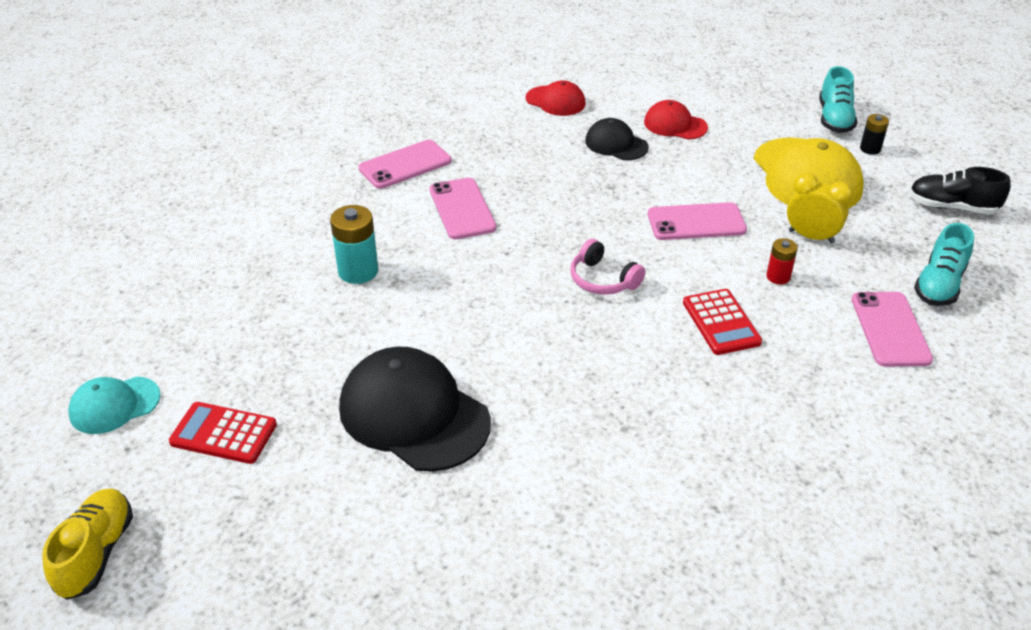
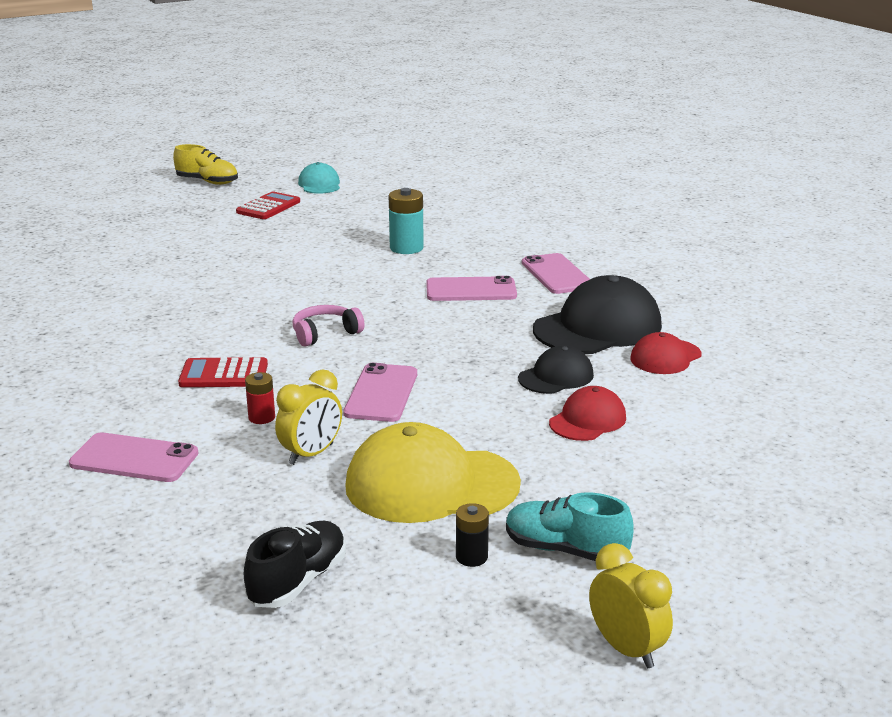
camera: 105 degrees right, 15 degrees down
black cap [339,347,491,472] -> black cap moved to [533,275,662,354]
turquoise shoe [914,223,974,306] -> none
none -> yellow clock [589,543,673,668]

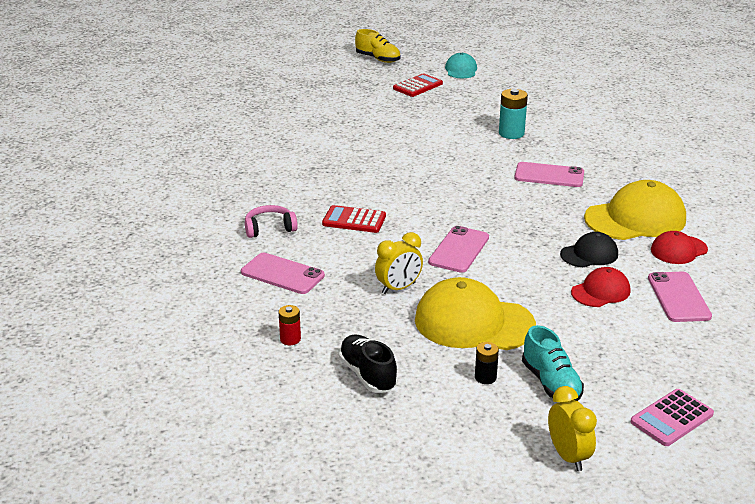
camera: 15 degrees right, 5 degrees up
black shoe [244,521,346,608] -> black shoe turned 75 degrees counterclockwise [339,334,398,393]
red battery [245,372,275,424] -> red battery moved to [278,305,301,345]
pink headphones [293,305,365,346] -> pink headphones moved to [245,205,298,238]
turquoise shoe [506,492,634,561] -> turquoise shoe turned 150 degrees counterclockwise [522,325,584,401]
pink phone [522,253,590,294] -> pink phone moved to [648,272,712,322]
black cap [533,275,662,354] -> yellow cap [584,180,686,240]
none -> pink calculator [631,389,714,446]

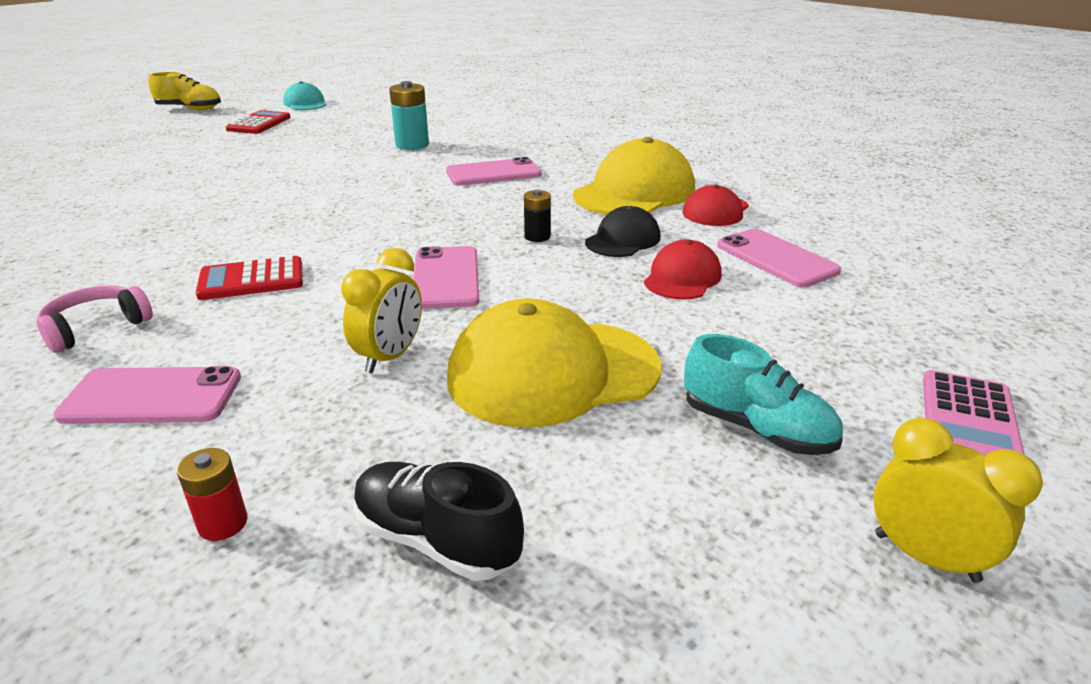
camera: 30 degrees left, 0 degrees up
black battery [475,342,499,384] -> black battery moved to [524,190,551,242]

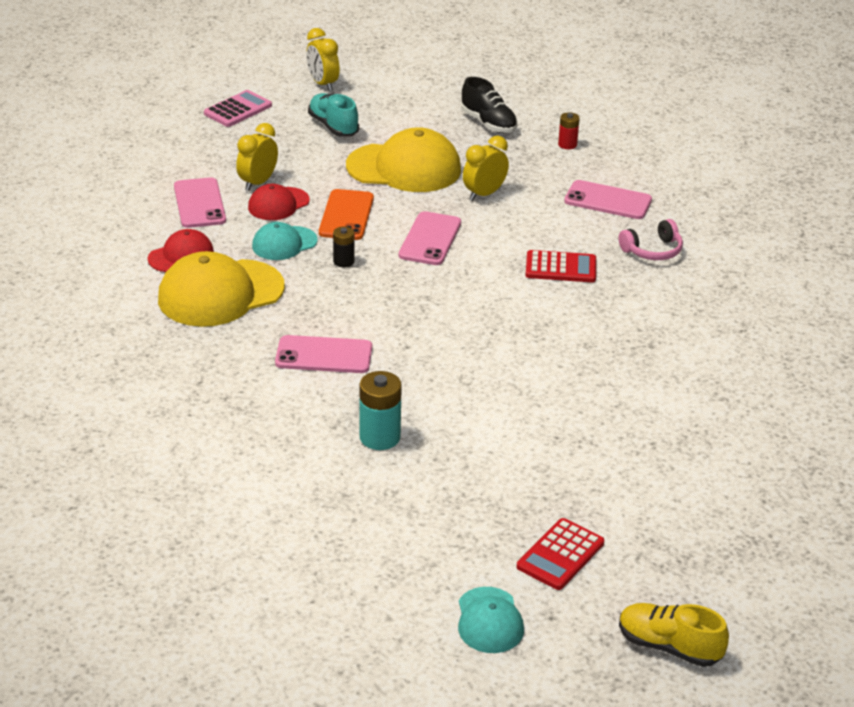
camera: 160 degrees left, 5 degrees up
black cap [585,206,661,257] -> turquoise cap [252,222,318,260]
none -> yellow clock [236,123,278,191]
none -> orange phone [319,189,374,240]

